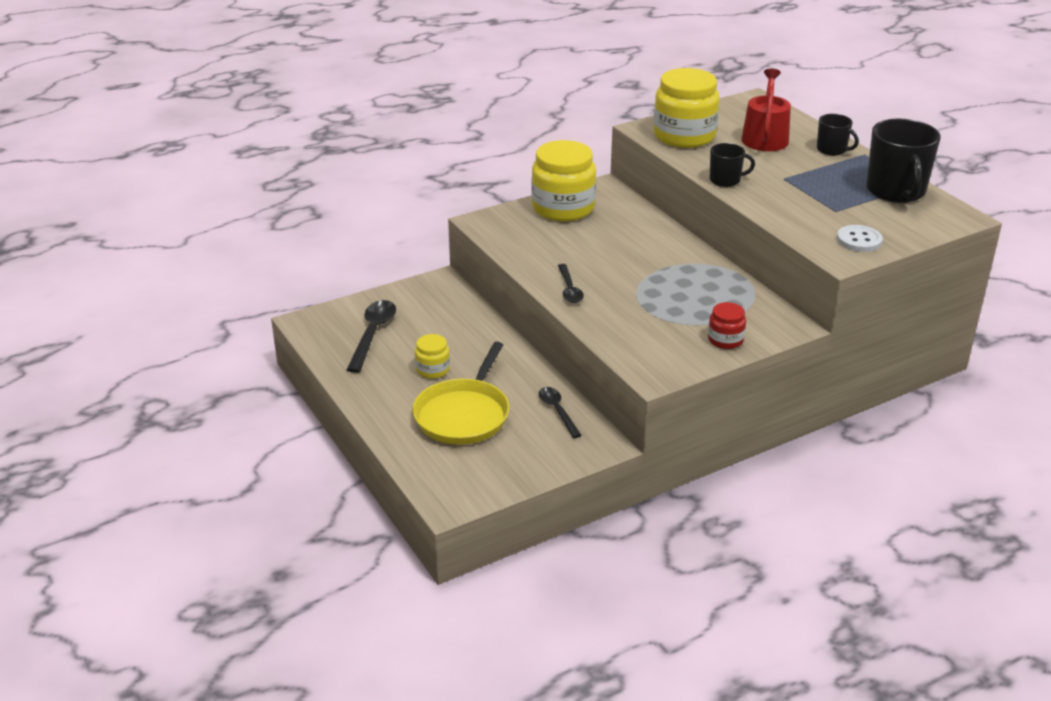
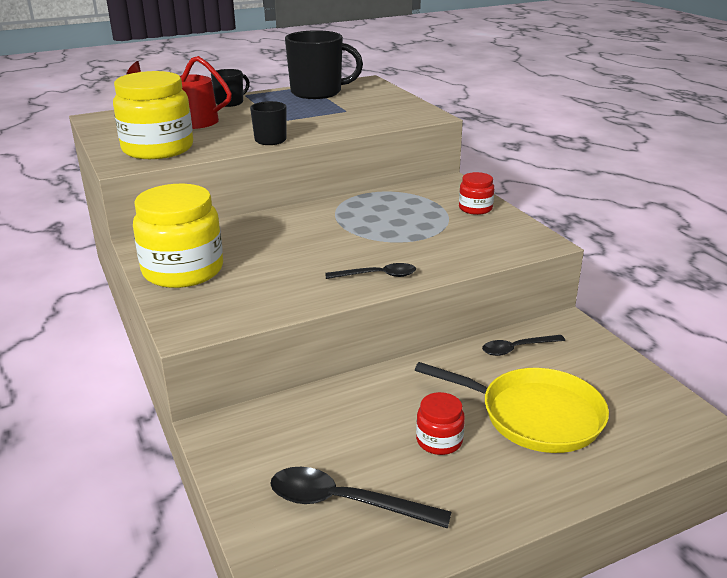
camera: 85 degrees left, 5 degrees down
yellow jar [415,334,450,379] -> red jar [416,392,465,455]
white button [837,225,883,252] -> none

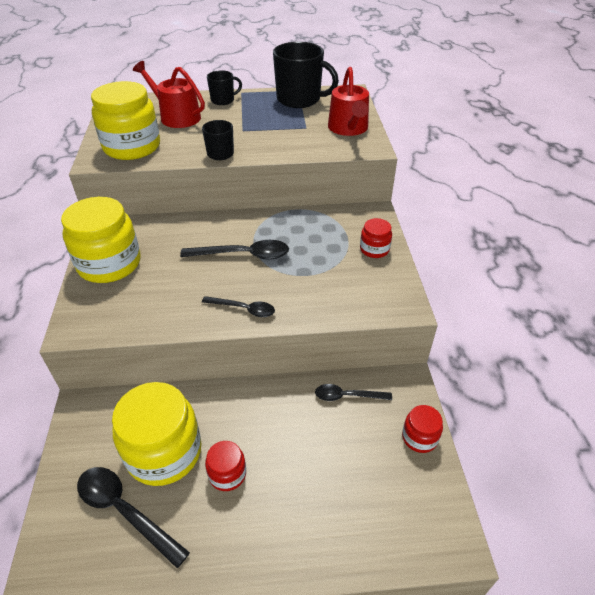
camera: 20 degrees right, 15 degrees up
yellow pan [415,362,609,453] -> none
none -> yellow jar [112,382,201,486]
none -> black spoon [180,240,289,260]
none -> red watering can [328,67,369,136]
none -> red jar [402,405,443,453]

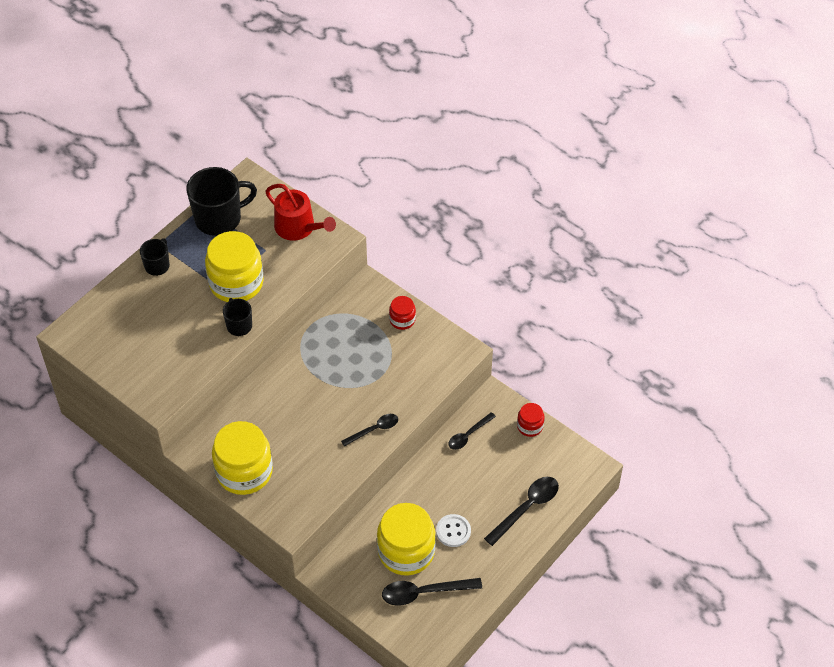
camera: 45 degrees left, 10 degrees up
yellow jar [91,81,160,160] -> yellow jar moved to [205,231,263,302]
red watering can [133,61,205,128] -> none
black spoon [180,240,289,260] -> black spoon moved to [484,477,559,546]
red jar [205,441,246,491] -> white button [436,514,471,547]

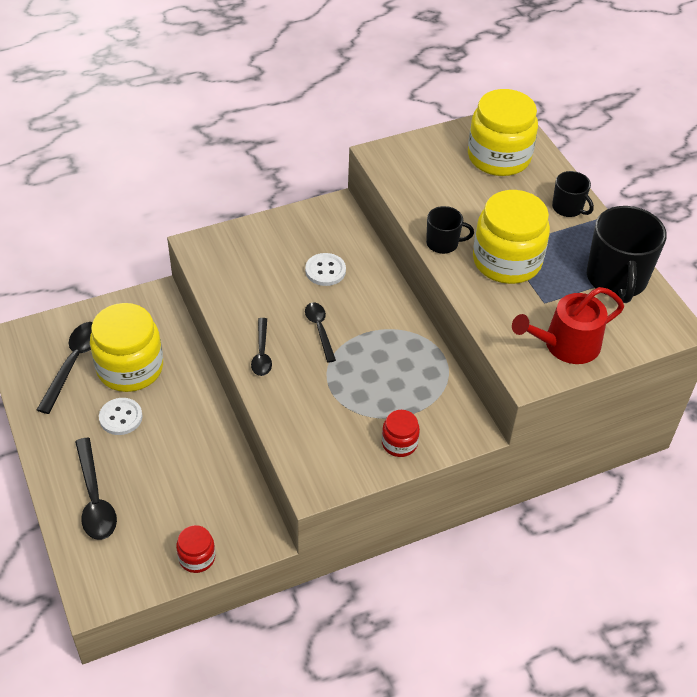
camera: 115 degrees right, 5 degrees down
yellow jar [212,421,273,495] -> yellow jar moved to [468,89,538,176]
black spoon [448,412,496,450] -> black spoon moved to [305,303,336,363]
none -> white button [305,253,346,286]

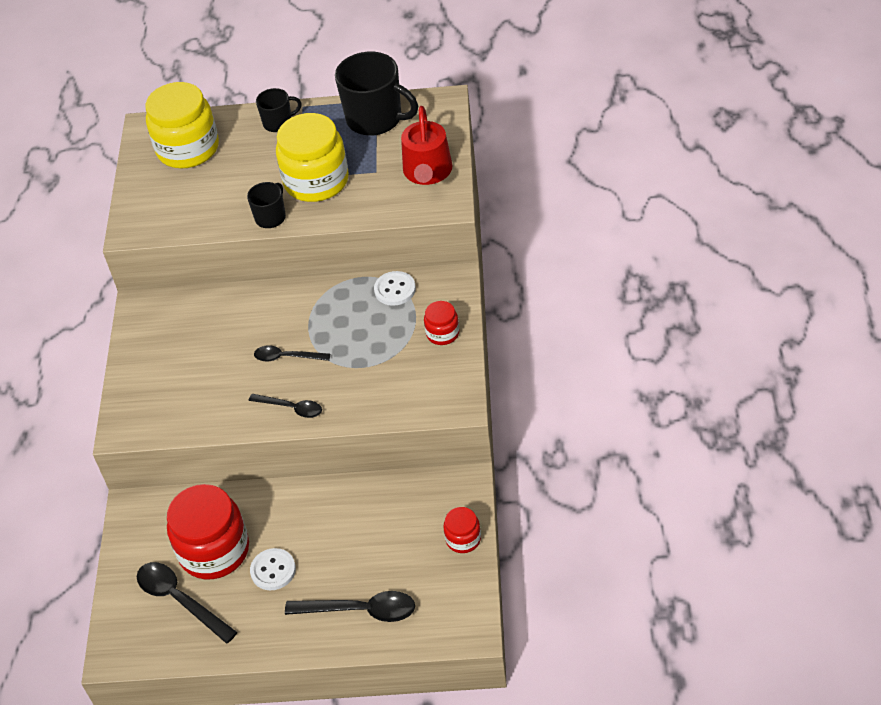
camera: 60 degrees left, 0 degrees up
yellow jar [90,303,163,392] -> red jar [167,484,249,580]
white button [305,253,346,286] -> white button moved to [374,271,416,306]

